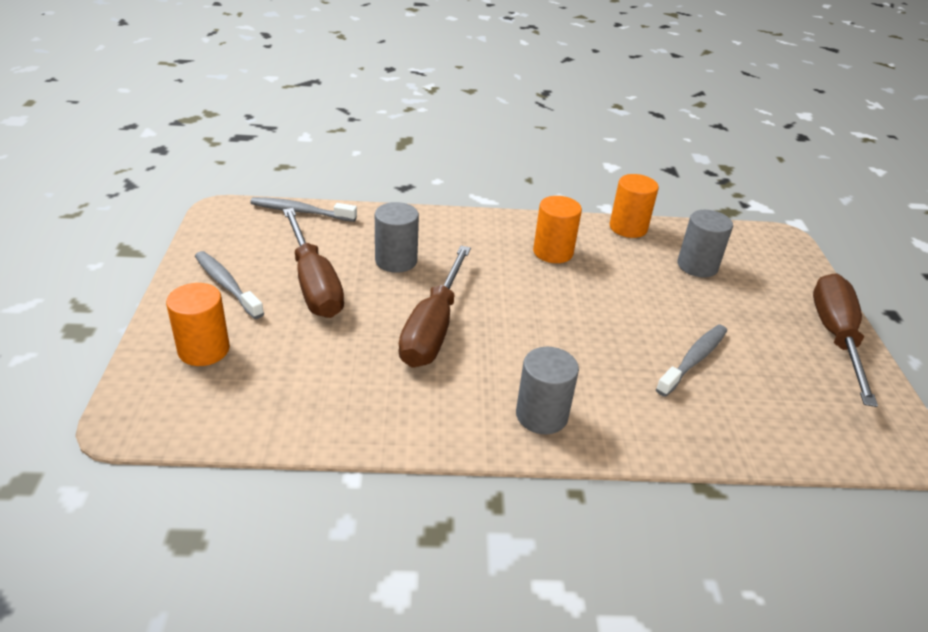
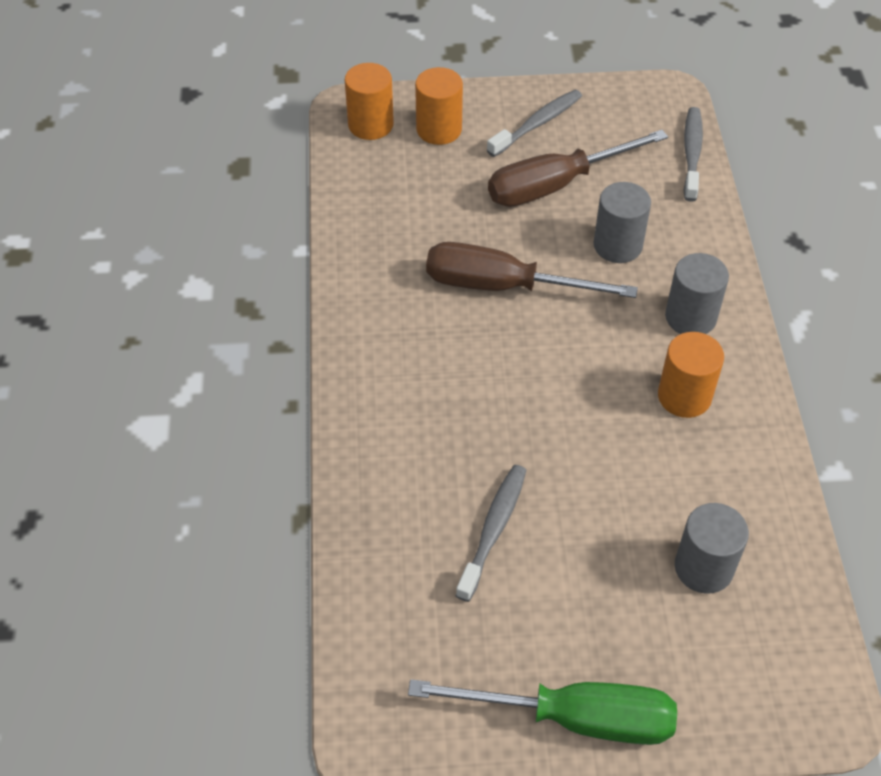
camera: 90 degrees right, 15 degrees up
grey cylinder [516,347,579,434] -> grey cylinder moved to [665,253,729,334]
orange cylinder [610,174,659,238] -> orange cylinder moved to [345,63,394,140]
grey toothbrush [656,324,727,397] -> grey toothbrush turned 105 degrees counterclockwise [456,465,527,602]
brown screwdriver [813,273,878,407] -> green screwdriver [408,679,677,745]

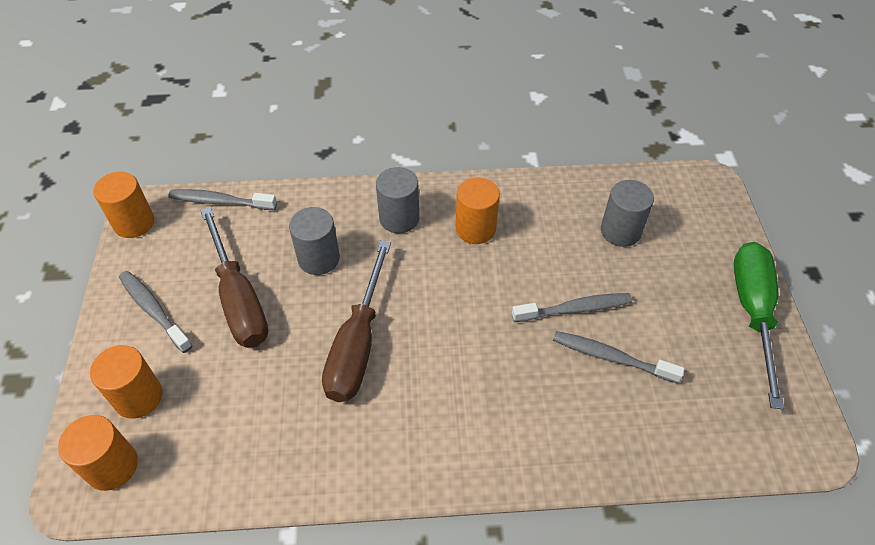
camera: 90 degrees left, 0 degrees up
none -> orange cylinder [93,172,154,238]
none -> grey toothbrush [512,293,632,322]

